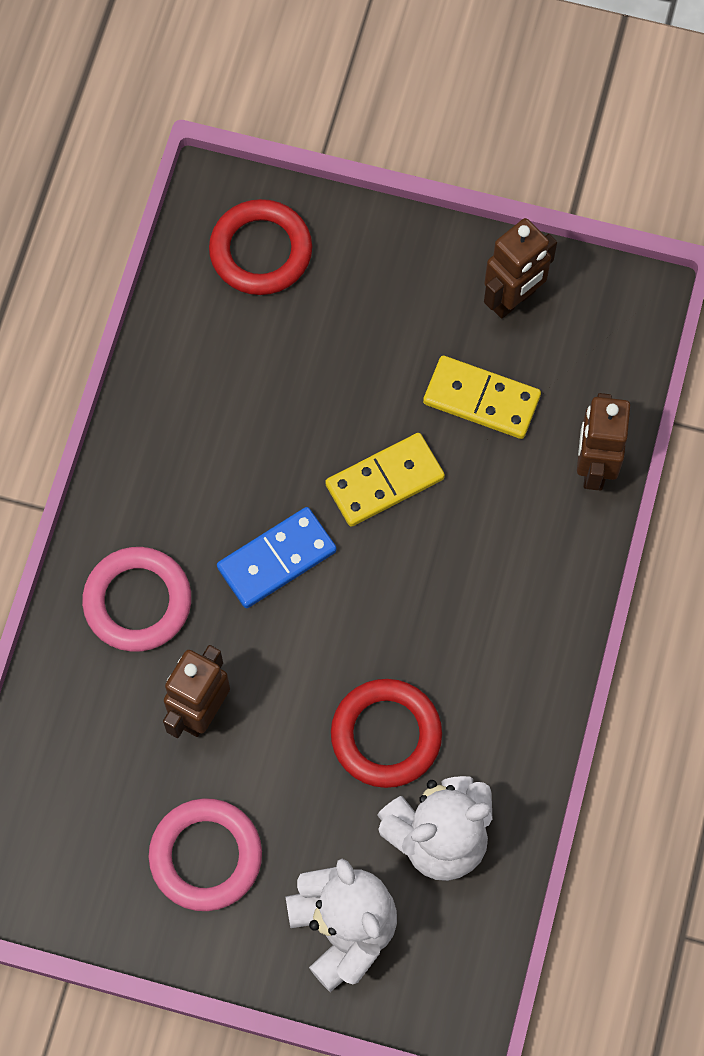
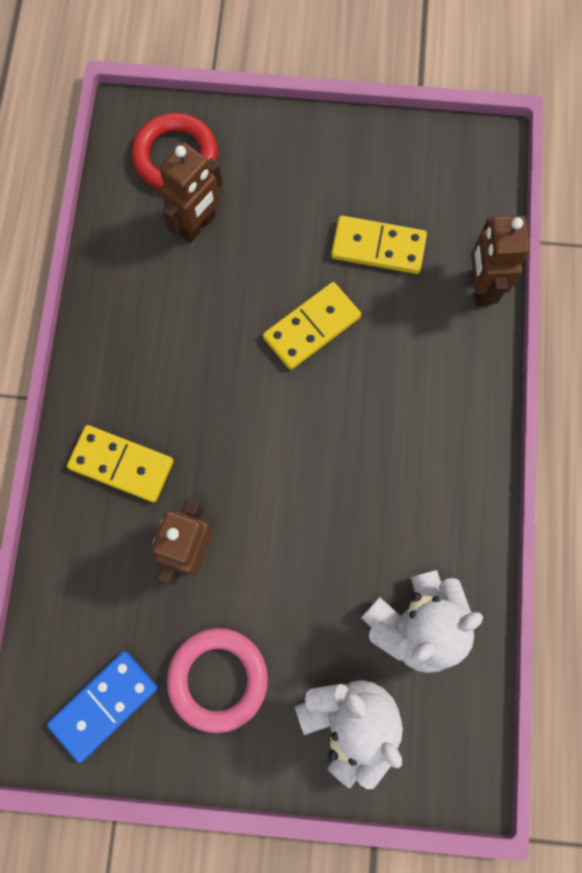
camera: 10 degrees left, 5 degrees up
pink ring [82,547,191,652] -> yellow domino [67,425,173,502]
blue domino [217,507,337,608] -> blue domino moved to [47,651,158,763]
red ring [331,679,442,788] -> none
brown robot [484,218,557,319] -> brown robot moved to [159,143,222,243]

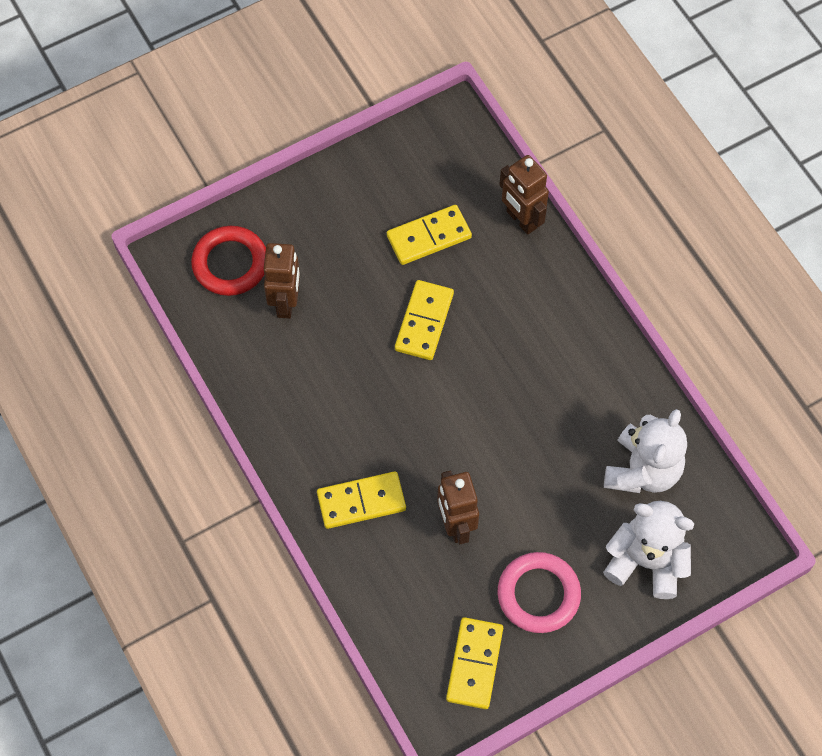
camera: 35 degrees left, 10 degrees down
blue domino [47,651,158,763] -> yellow domino [446,617,503,709]

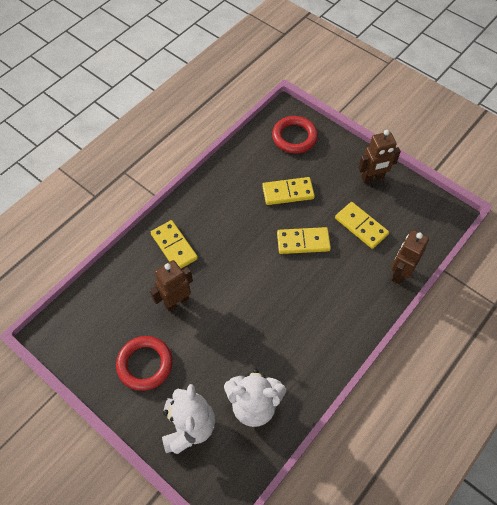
camera: 70 degrees right, 5 degrees down
brown robot [264,243,300,319] -> brown robot moved to [358,130,401,183]
yellow domino [446,617,503,709] -> yellow domino moved to [262,177,315,205]
pink ring [498,552,581,633] -> red ring [116,336,173,391]

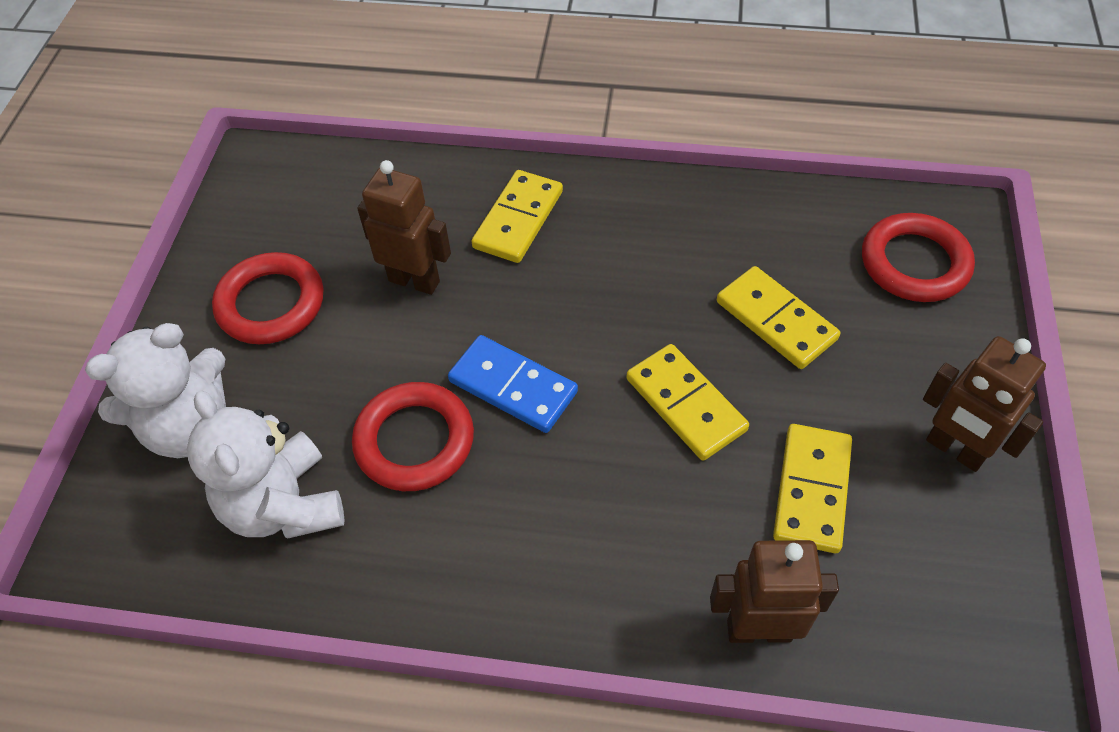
camera: 60 degrees right, 5 degrees down
none -> red ring [352,382,474,491]
none -> blue domino [448,335,578,433]

